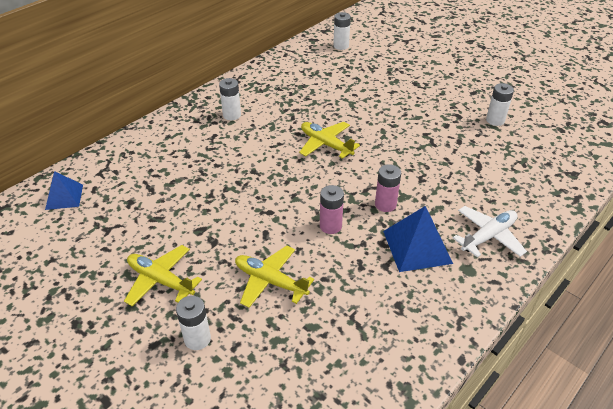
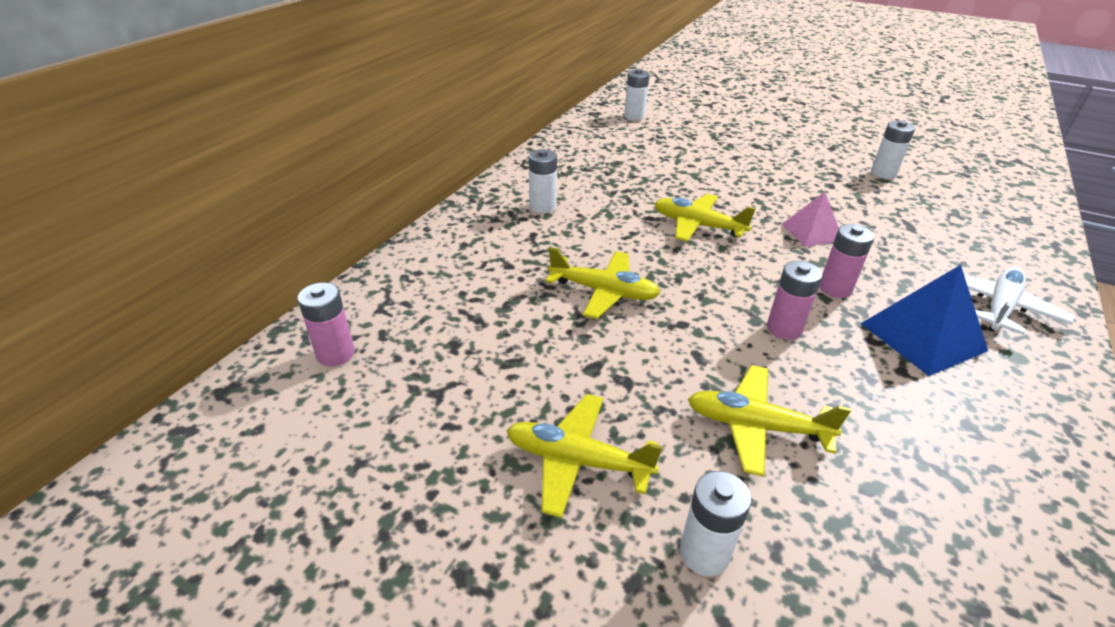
camera: 15 degrees left, 5 degrees down
blue pyramid [45,171,83,210] -> pink battery [298,283,354,366]
none -> yellow plane [545,247,660,319]
none -> pink pyramid [782,192,839,247]

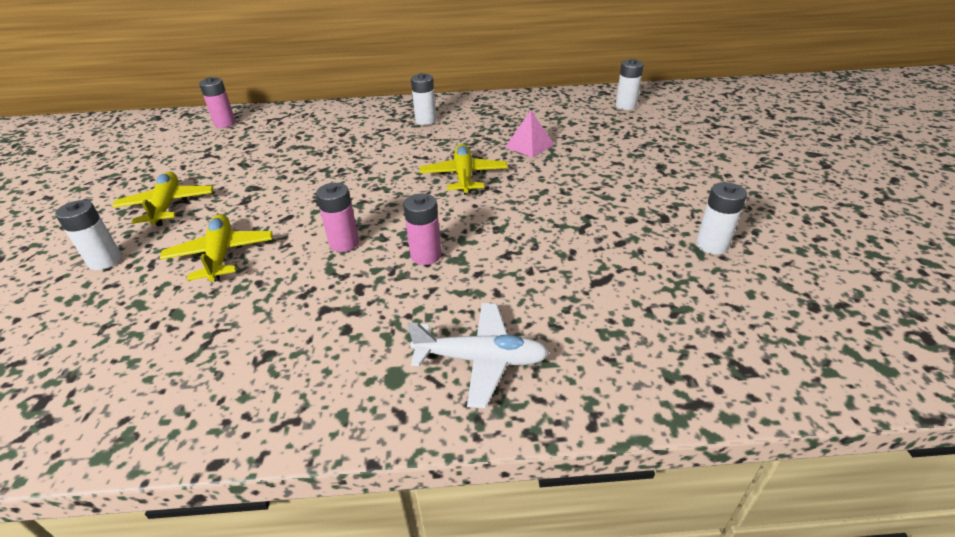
camera: 60 degrees right, 0 degrees up
yellow plane [545,247,660,319] -> none
pink pyramid [782,192,839,247] -> pink pyramid moved to [505,111,554,158]
blue pyramid [861,265,988,376] -> none

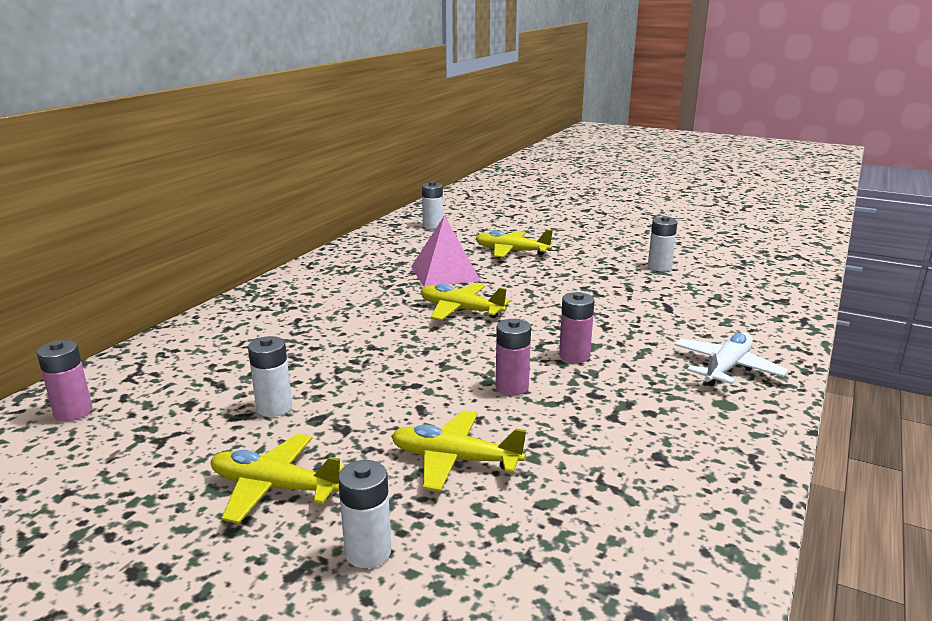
camera: 60 degrees left, 15 degrees down
white battery [411,73,436,125] -> white battery moved to [248,336,292,417]
pink pyramid [505,111,554,158] -> pink pyramid [411,215,481,287], size x1.56
none -> yellow plane [475,230,553,258]

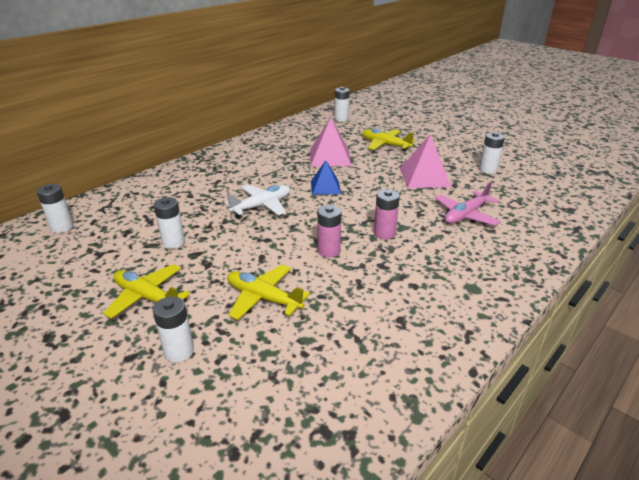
camera: 15 degrees right, 10 degrees up
pink battery [37,340,92,421] -> white battery [37,184,73,233]
yellow plane [421,283,510,320] -> blue pyramid [311,160,341,195]
white plane [675,332,788,386] -> white plane moved to [225,184,290,215]
none -> pink pyramid [400,134,451,188]
none -> pink plane [435,181,501,226]

